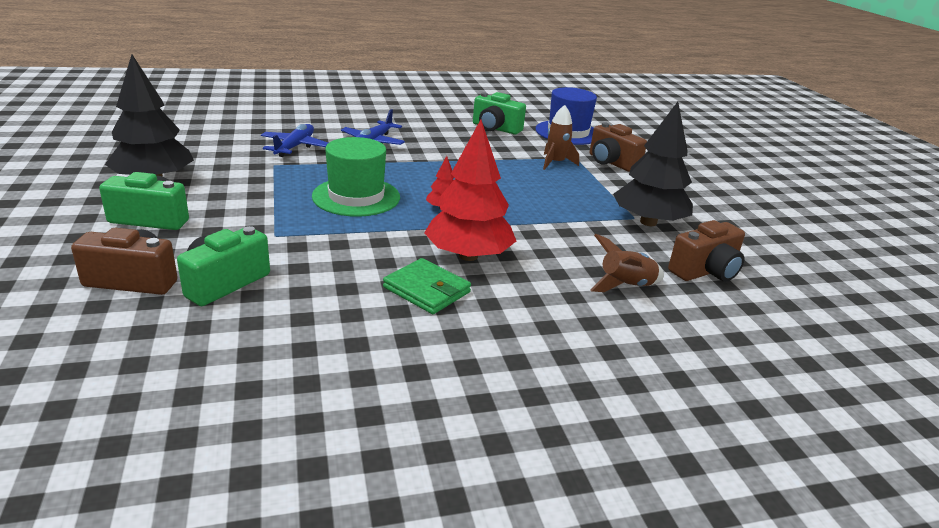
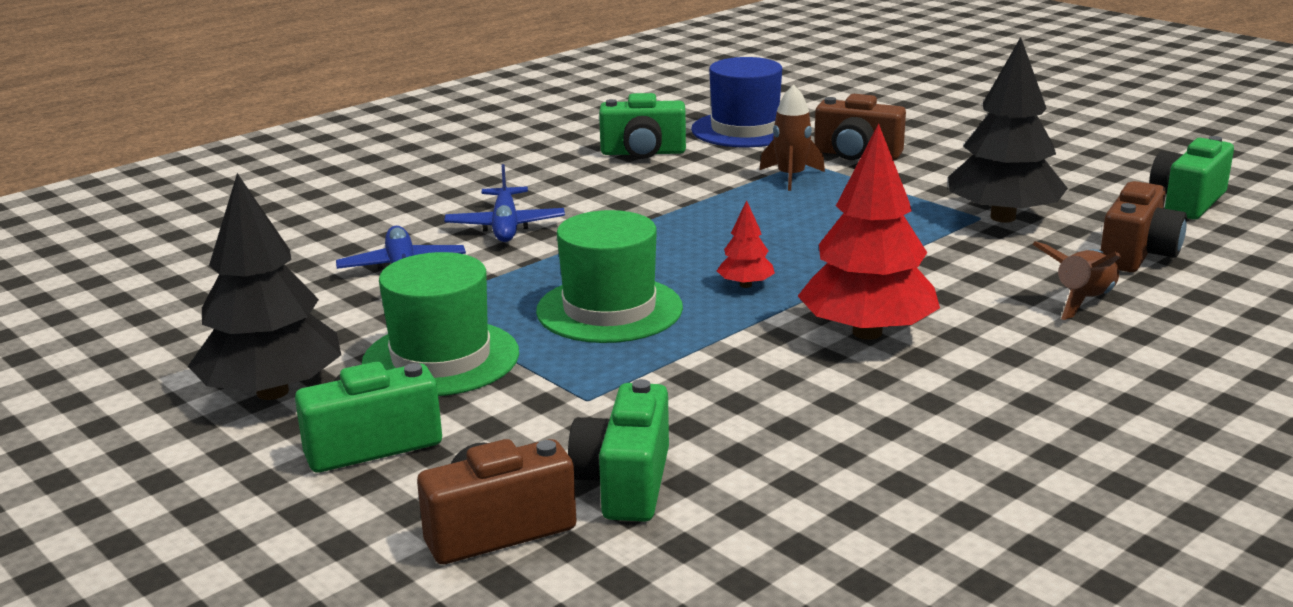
camera: 25 degrees left, 5 degrees down
green wallet [383,258,471,314] -> none
none -> green hat [362,252,519,396]
none -> green camera [1149,136,1234,219]

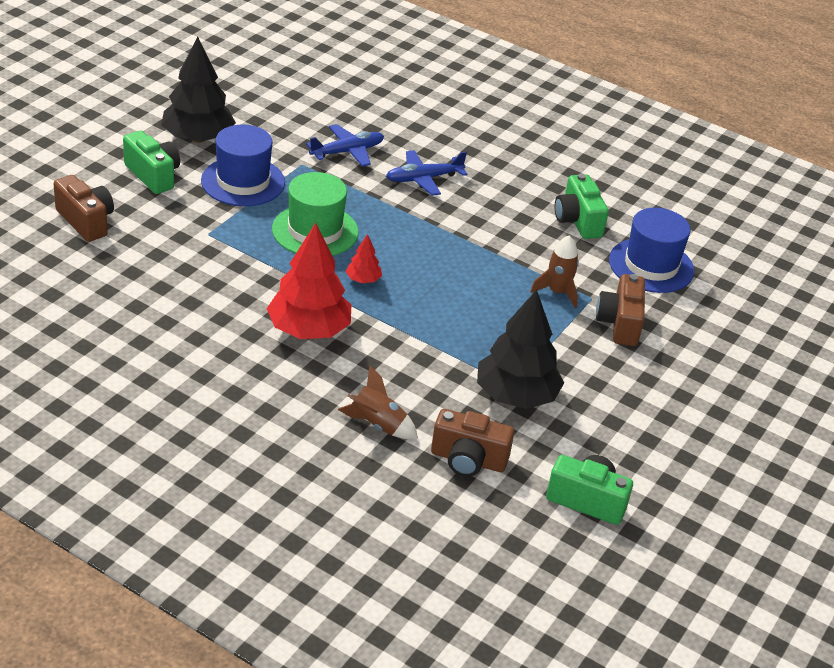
camera: 70 degrees right, 15 degrees up
green hat [362,252,519,396] -> blue hat [201,125,285,206]
green camera [568,379,669,522] -> none

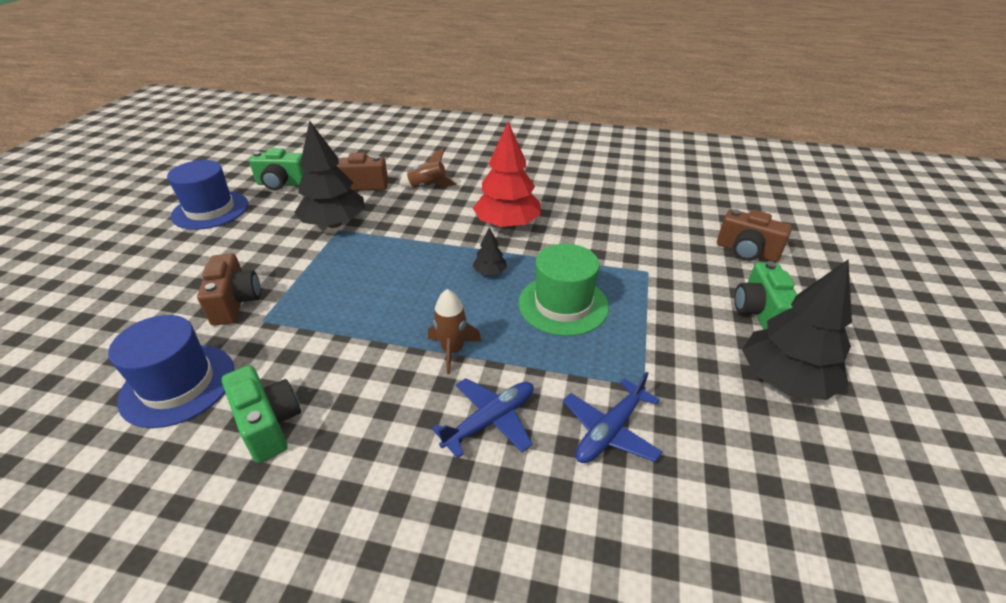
camera: 165 degrees right, 0 degrees up
green camera [123,131,180,194] -> green camera turned 60 degrees clockwise [734,261,797,330]
blue hat [201,125,285,206] -> blue hat moved to [167,160,248,230]
red tree [346,234,382,283] -> black tree [473,228,507,276]
brown rocket [530,235,579,308] -> brown rocket moved to [428,289,482,374]

